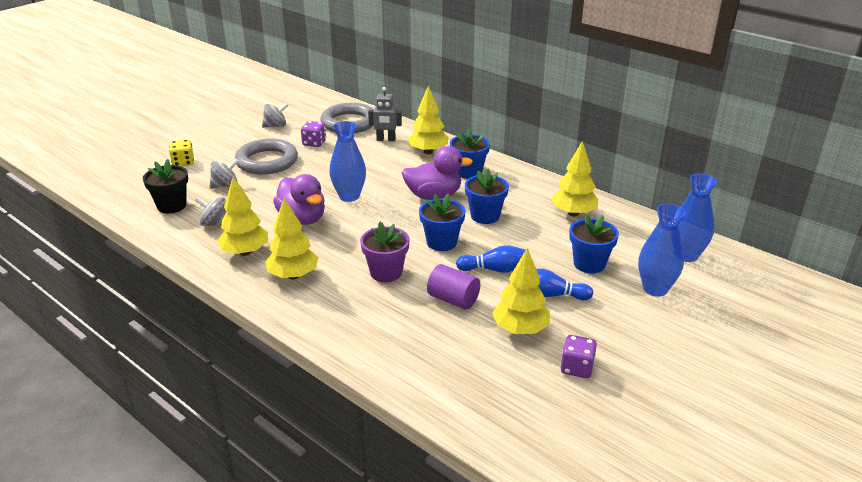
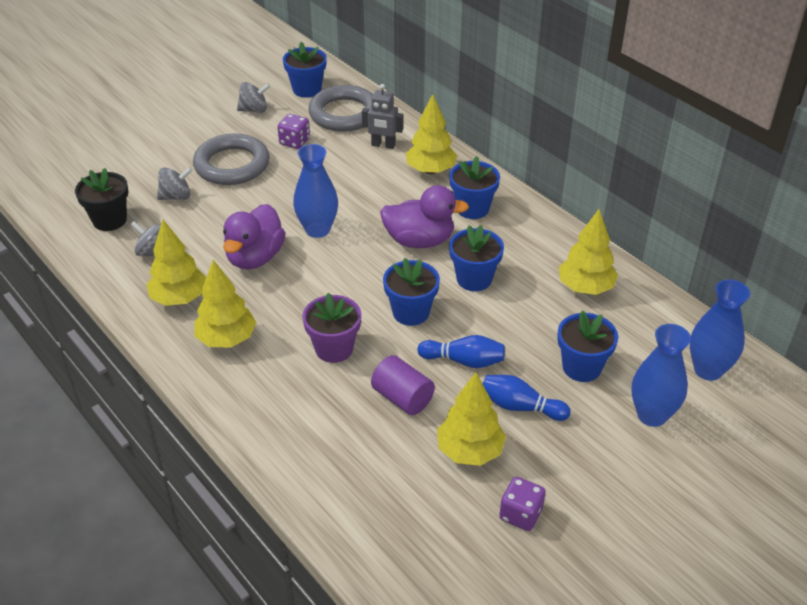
camera: 10 degrees right, 10 degrees up
yellow dice [169,140,194,166] -> none
purple duck [273,174,325,225] -> purple duck turned 45 degrees clockwise [223,204,286,269]
none -> blue flower pot [283,42,327,98]

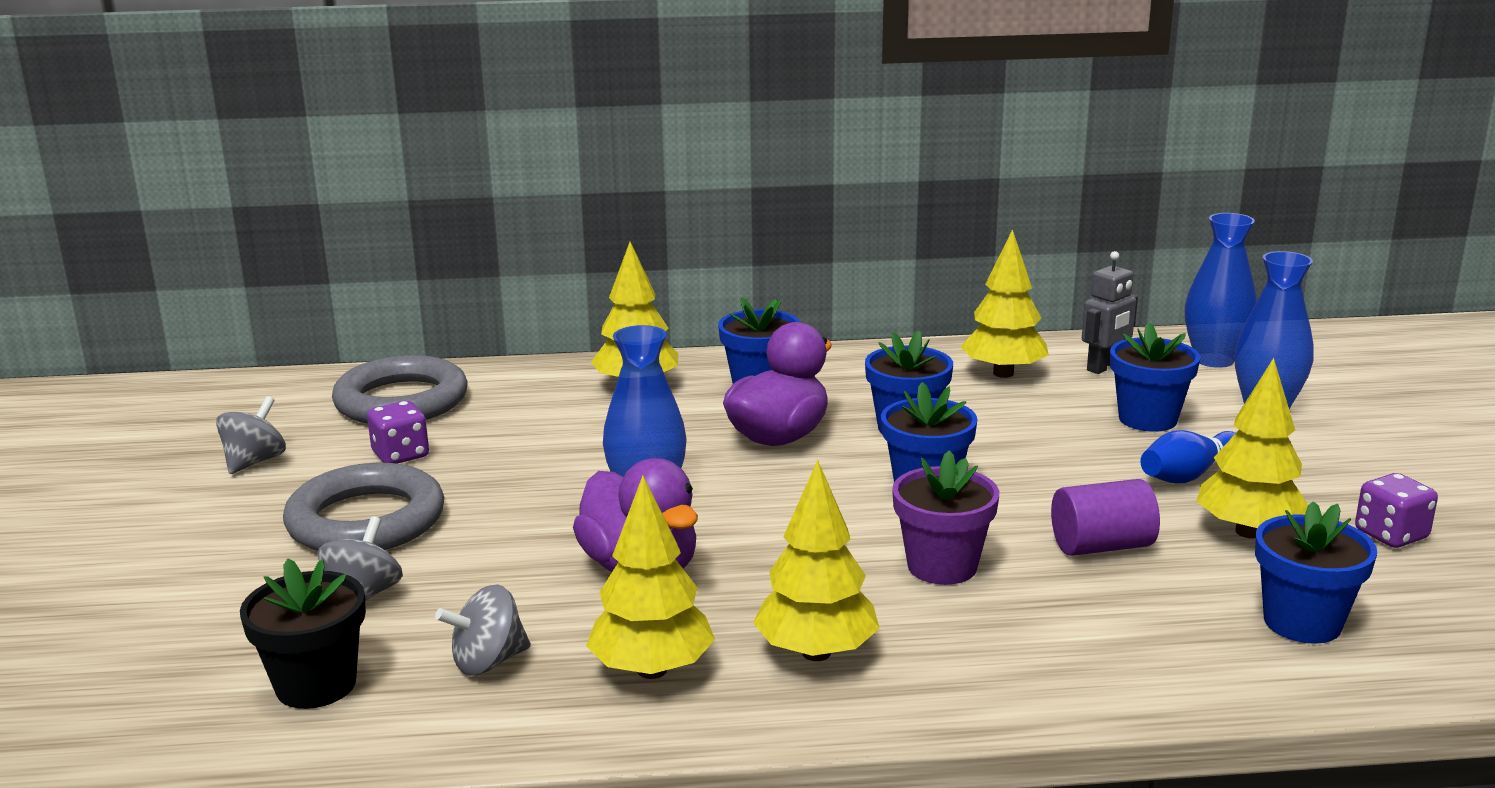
camera: 55 degrees left, 20 degrees down
blue flower pot [283,42,327,98] -> blue flower pot moved to [1255,501,1377,644]
grey robot [362,84,403,149] -> grey robot moved to [1082,251,1138,374]
blue bowling pin [417,335,505,368] -> none

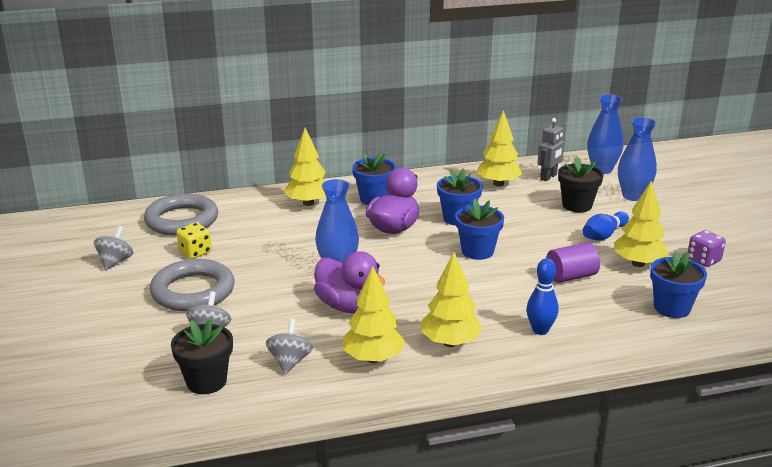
camera: 10 degrees left, 5 degrees up
purple dice [367,401,429,464] -> yellow dice [176,223,212,259]
grey spinning top [435,584,531,676] -> grey spinning top turned 135 degrees clockwise [266,319,313,374]
purple flower pot [892,450,999,585] -> none
blue flower pot [1110,322,1200,432] -> black flower pot [558,157,604,213]
none -> blue bowling pin [527,258,558,335]

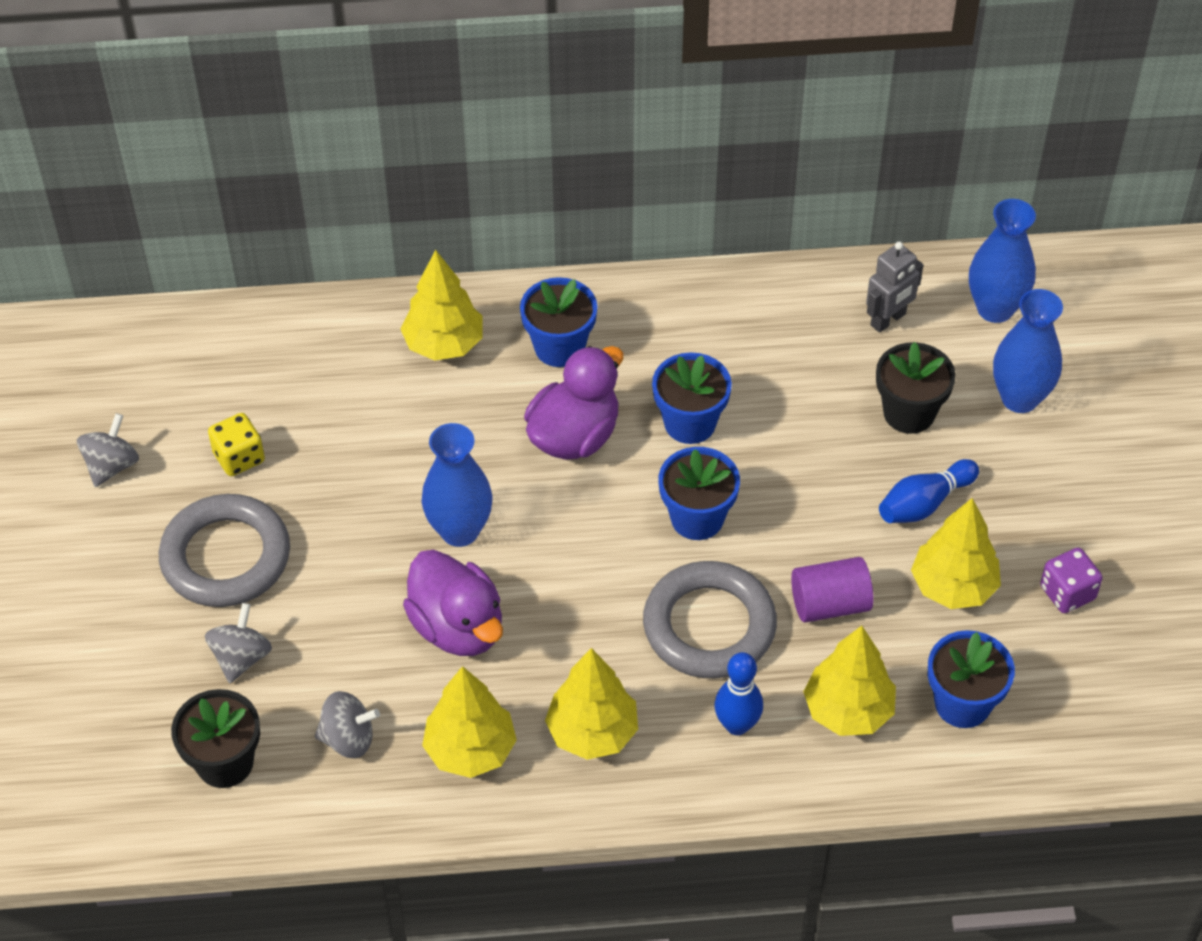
camera: 10 degrees right, 25 degrees up
grey ring [144,193,218,236] -> grey ring moved to [643,561,777,678]
grey spinning top [266,319,313,374] -> grey spinning top turned 75 degrees clockwise [315,691,380,758]
yellow tree [476,110,523,186] -> yellow tree moved to [803,626,896,736]

